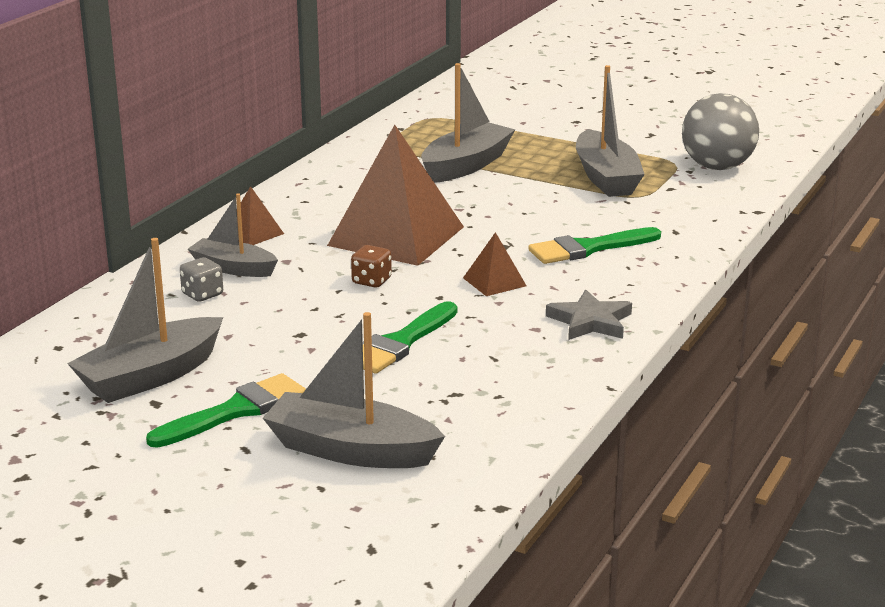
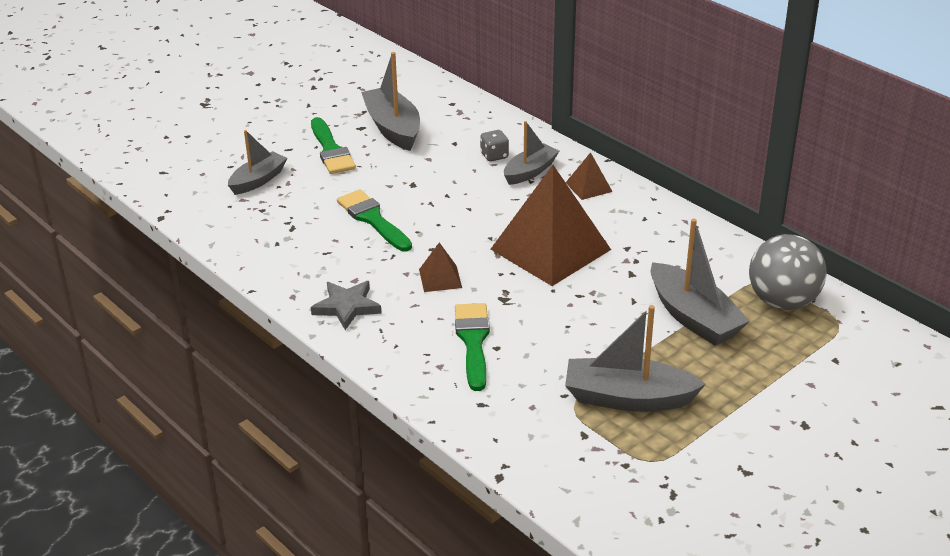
camera: 110 degrees right, 10 degrees up
grey boat [263,312,445,468] -> grey boat [228,130,287,195], size x0.65
brown dice [351,245,392,287] -> none
grey ball [682,93,759,170] -> grey ball moved to [749,234,827,310]

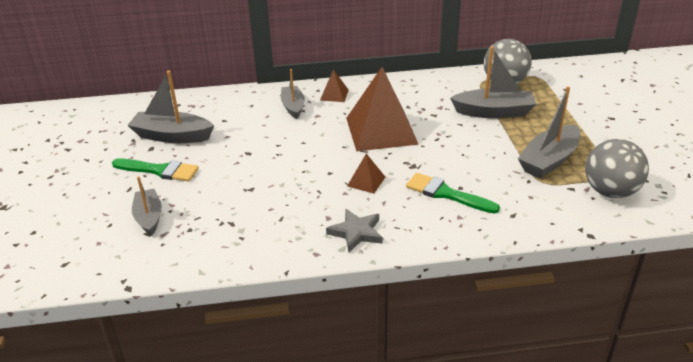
camera: 55 degrees left, 0 degrees up
green brush [337,190,412,251] -> none
grey dice [480,130,509,162] -> none
none -> grey ball [585,139,649,198]

